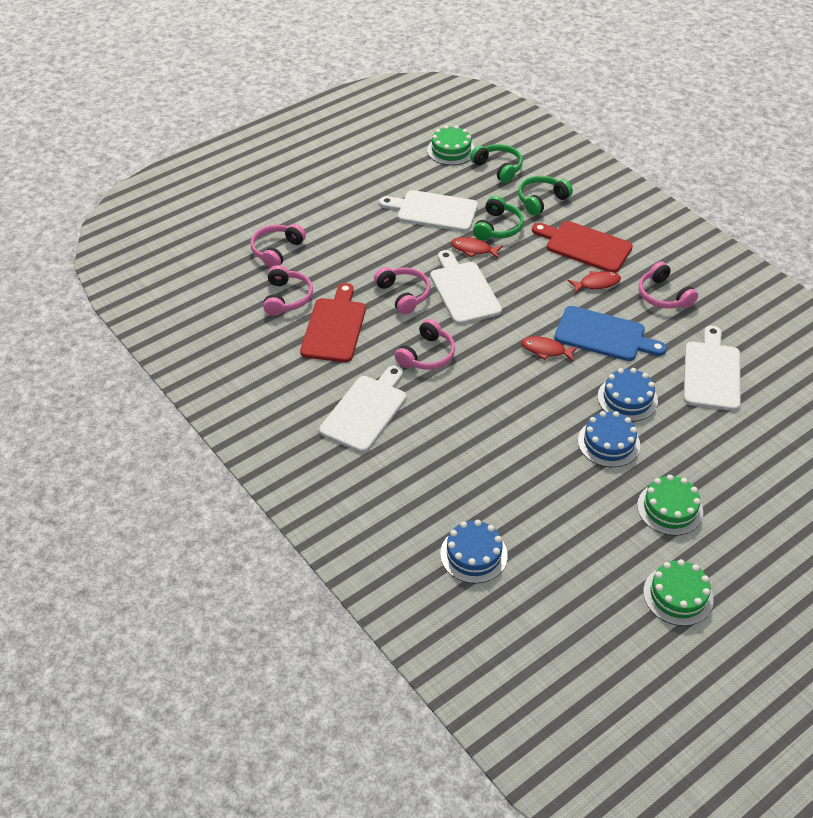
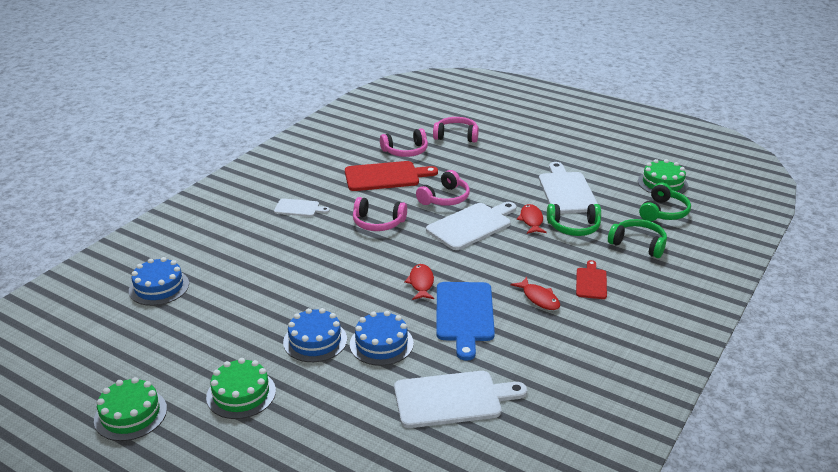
camera: 70 degrees right, 15 degrees down
white cutting board [319,365,406,453] -> white cutting board [274,198,330,217], size x0.55
red cutting board [532,221,633,273] -> red cutting board [576,260,607,299], size x0.55
pink headphones [639,262,698,309] -> none

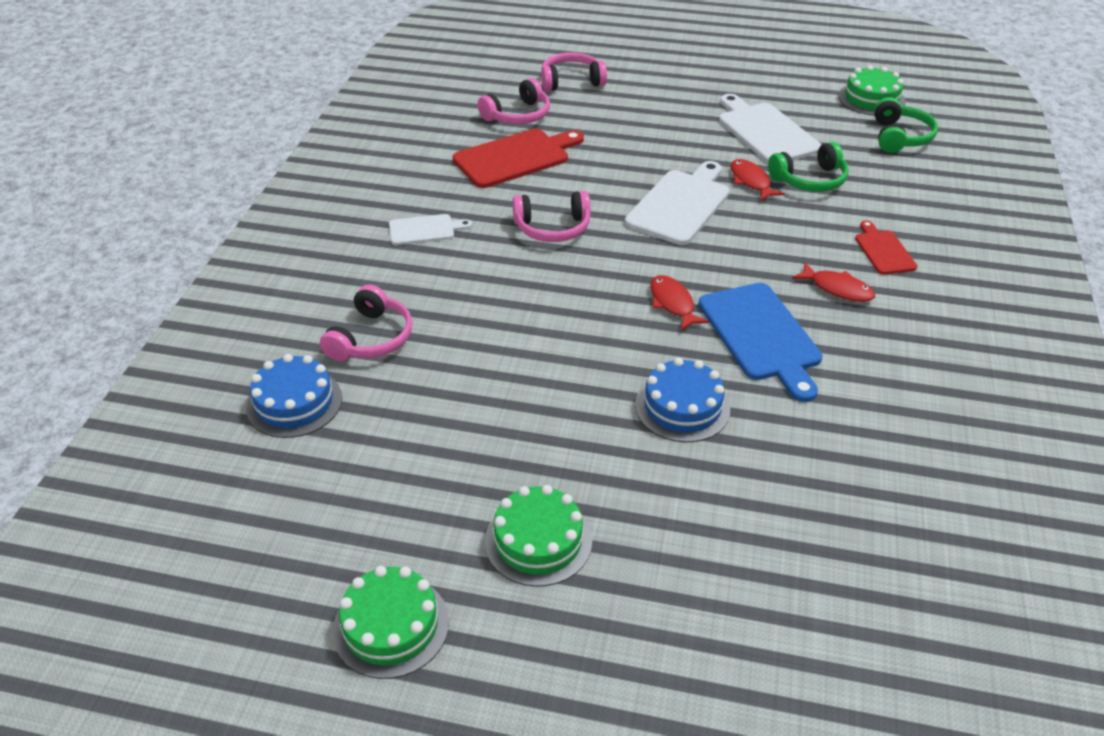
camera: 20 degrees left, 10 degrees up
blue cake [283,308,347,362] -> none
white cutting board [394,371,527,428] -> none
pink headphones [416,170,470,206] -> pink headphones moved to [320,284,412,361]
green headphones [608,219,667,258] -> none

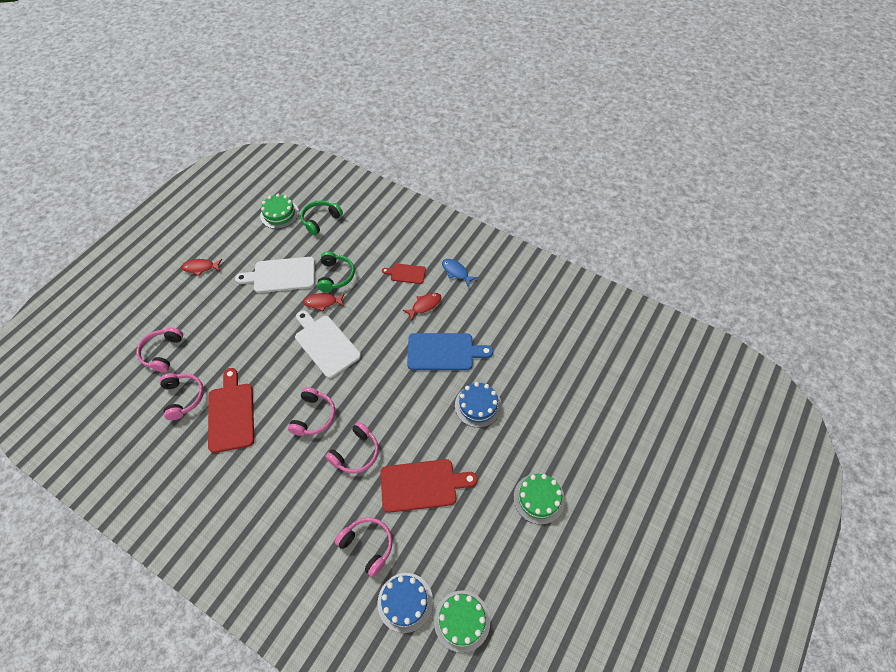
camera: 70 degrees left, 15 degrees up
green cake [333,566,449,679] -> green cake moved to [434,591,490,653]
white cutting board [389,214,472,245] -> none
red fish [650,275,709,331] -> red fish moved to [181,259,222,276]
green headphones [874,97,938,153] -> green headphones turned 75 degrees counterclockwise [301,200,343,235]
none -> pink headphones [325,422,379,473]
none -> red cutting board [380,459,478,513]
none -> blue fish [442,259,478,287]

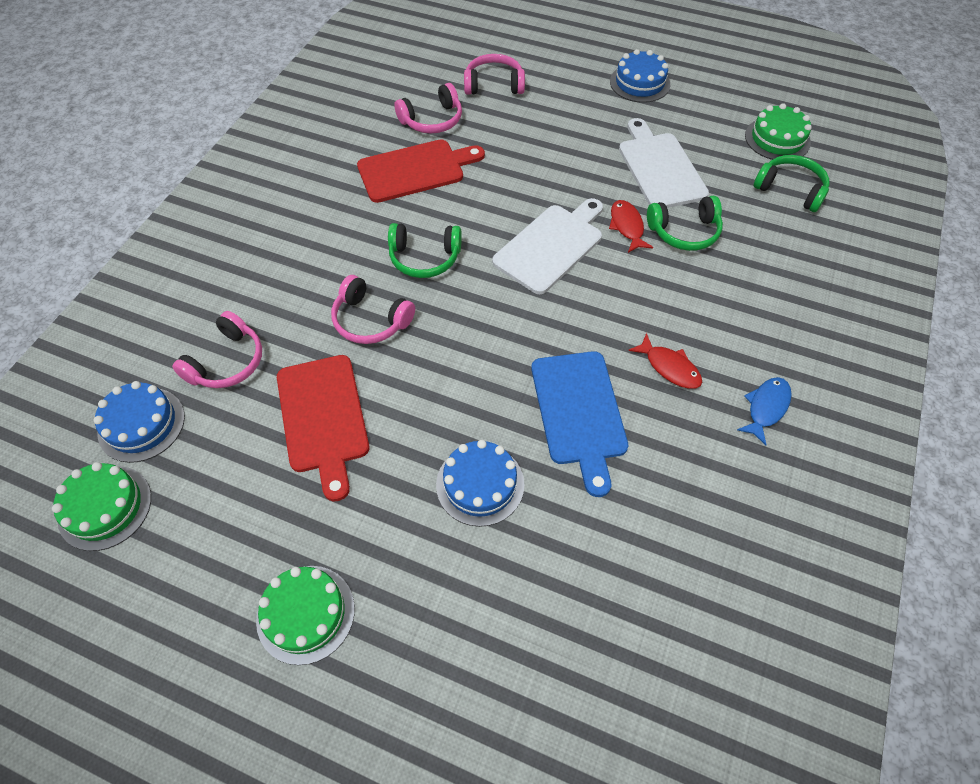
camera: 80 degrees right, 0 degrees up
red fish [181,259,222,276] -> blue cake [610,49,670,103]
pink headphones [288,387,335,436] -> green headphones [388,223,462,278]
red cutting board [382,263,426,284] -> none

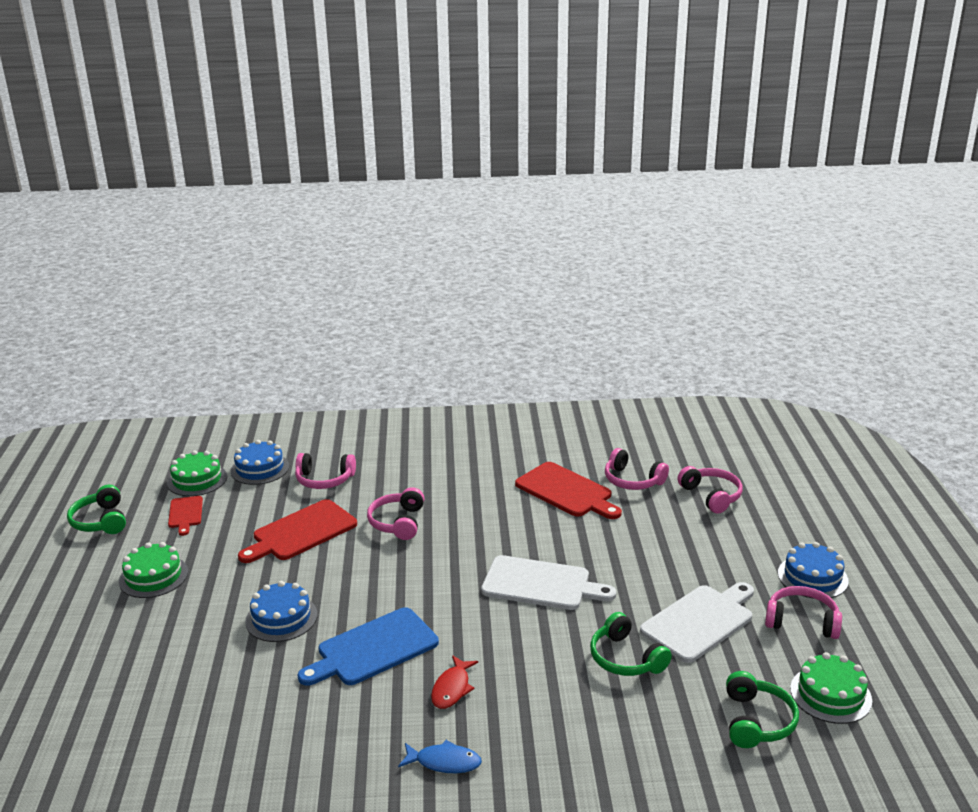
camera: 65 degrees right, 30 degrees down
green headphones [388,223,462,278] -> green headphones moved to [67,485,126,534]
red fish [609,200,653,253] -> none
none -> red cutting board [168,496,203,536]
none -> pink headphones [765,586,842,639]

